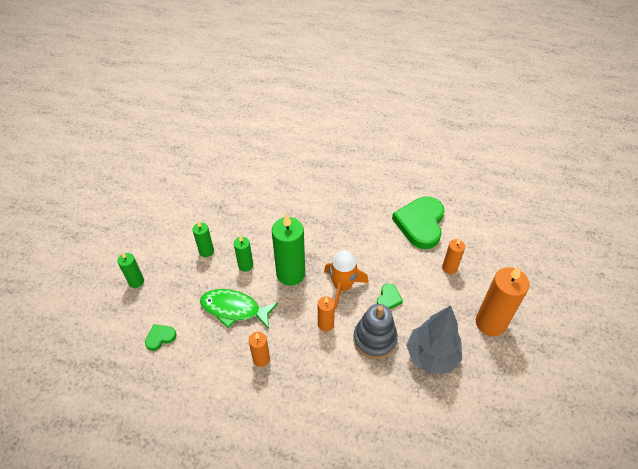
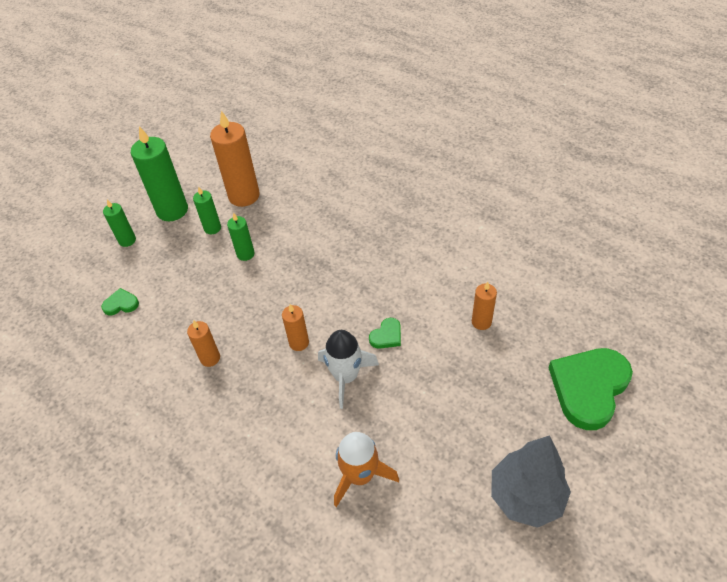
camera: 25 degrees right, 0 degrees up
green fish [200,289,278,329] -> none
green candle [272,213,305,286] -> green candle moved to [131,126,188,221]
orange rocket [324,250,368,309] -> orange rocket moved to [334,432,399,507]
grey stacking toy [353,304,398,359] -> white rocket [318,330,379,409]
green heart [392,197,444,249] -> green heart moved to [548,348,633,430]
grey tree [406,305,462,374] -> grey tree moved to [491,435,571,528]
orange candle [476,266,530,336] -> orange candle moved to [210,111,260,207]

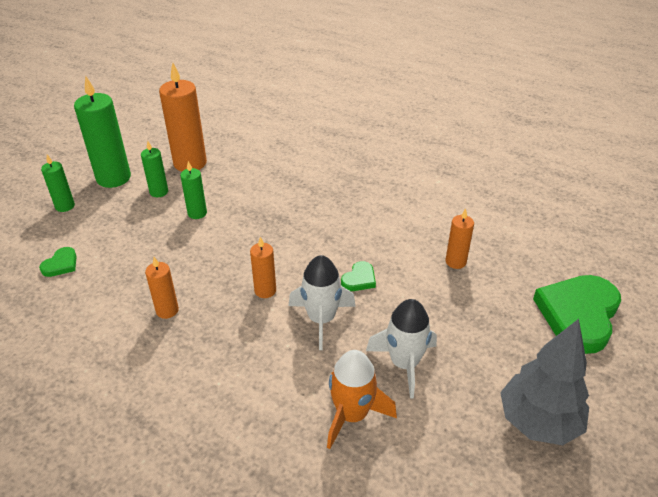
camera: 10 degrees left, 10 degrees down
green heart [101,288,139,315] -> green heart turned 135 degrees clockwise [39,247,77,277]
none -> white rocket [366,299,437,399]

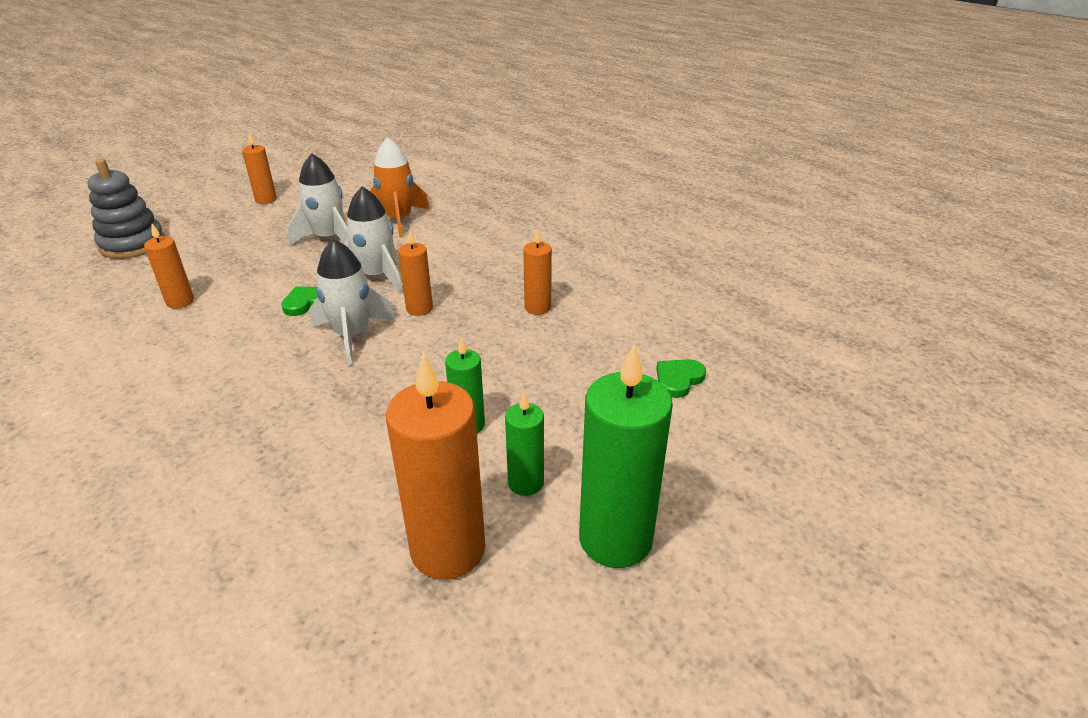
camera: 165 degrees left, 5 degrees down
green candle [41,155,75,212] -> none
grey tree [500,319,589,445] -> orange candle [242,133,277,204]
green heart [533,275,621,354] -> grey stacking toy [87,159,165,259]
none -> white rocket [310,239,395,365]

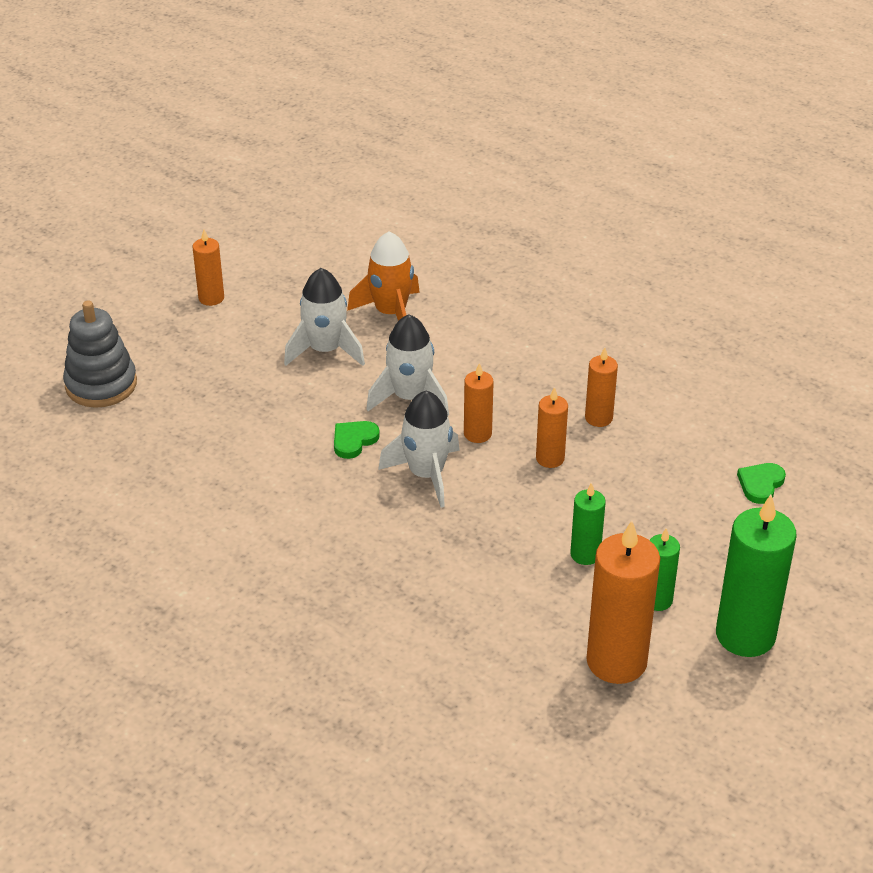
camera: 10 degrees left, 5 degrees up
orange candle [144,224,194,309] -> orange candle moved to [536,387,568,468]

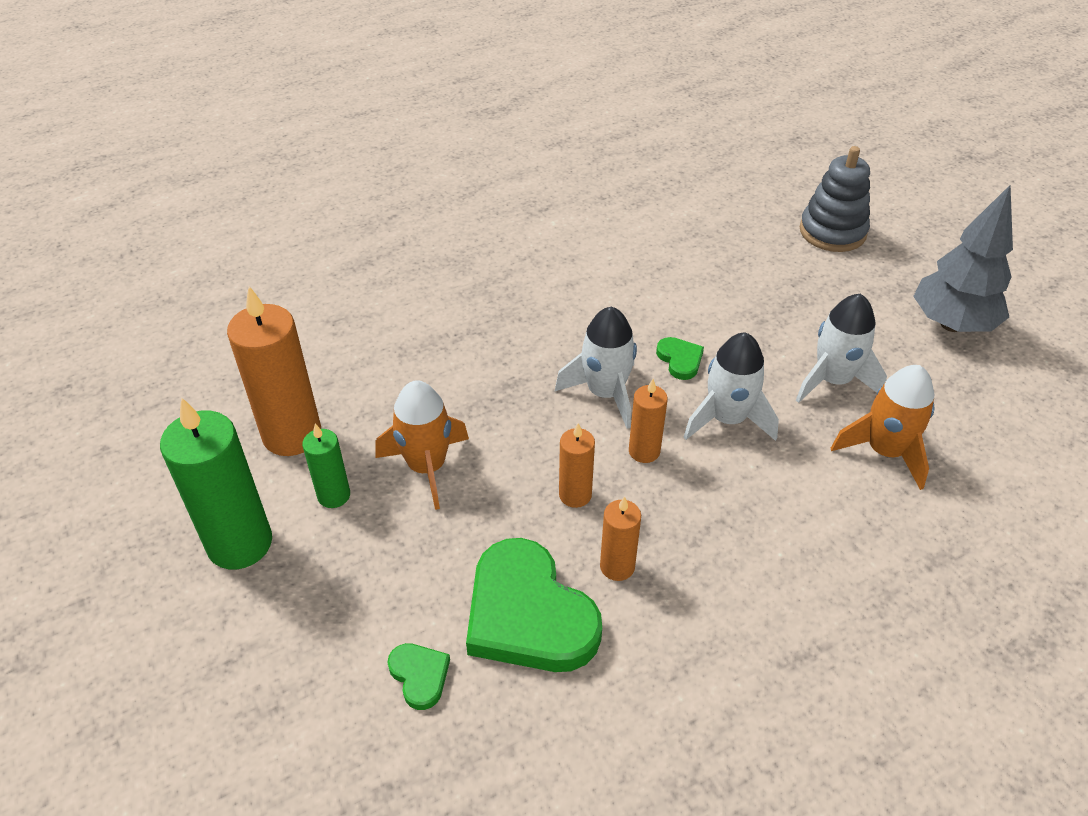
camera: 115 degrees right, 5 degrees up
orange candle [193,229,224,306] -> grey tree [913,185,1013,332]
green candle [570,482,606,565] -> orange rocket [375,380,469,510]
none -> green heart [466,538,602,672]

